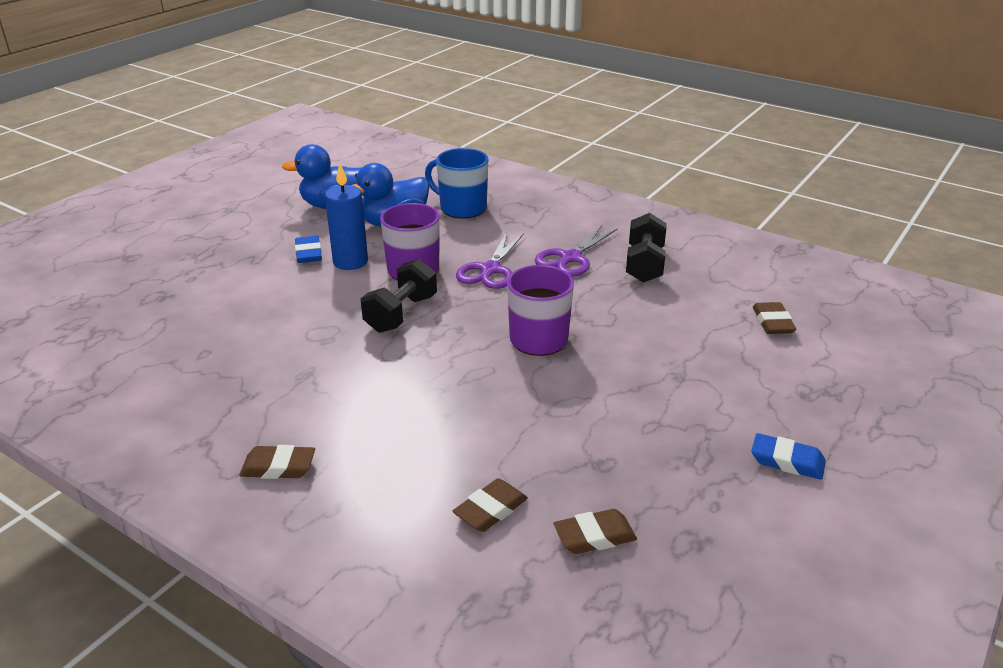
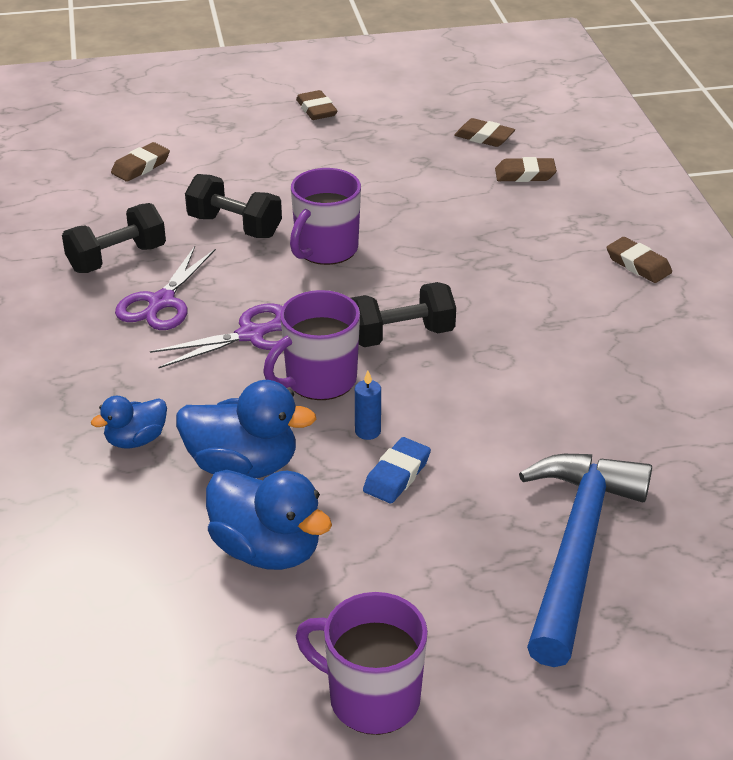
camera: 135 degrees left, 5 degrees up
blue candle [325,163,368,270] -> blue candle [355,371,381,440], size x0.52
blue mug [425,148,488,219] -> blue duck [91,396,167,448]
purple scissors [535,225,618,277] -> purple scissors turned 120 degrees clockwise [115,246,216,330]
blue eraser [751,433,826,480] -> brown eraser [296,90,337,120]
none -> black dumbbell [185,174,282,238]
none -> purple mug [296,592,428,735]
none -> blue hammer [519,454,652,667]

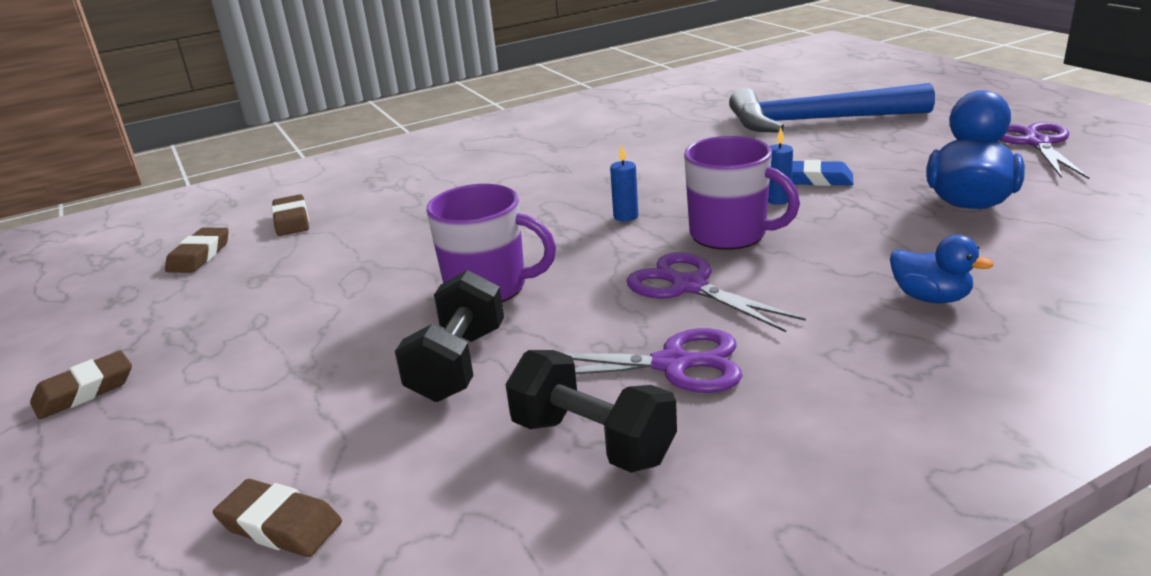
camera: 105 degrees left, 10 degrees down
blue duck [176,380,316,478] -> none
purple mug [296,592,428,735] -> purple scissors [1000,122,1089,179]
black dumbbell [351,282,456,347] -> blue candle [610,145,638,222]
brown eraser [606,237,672,283] -> none

